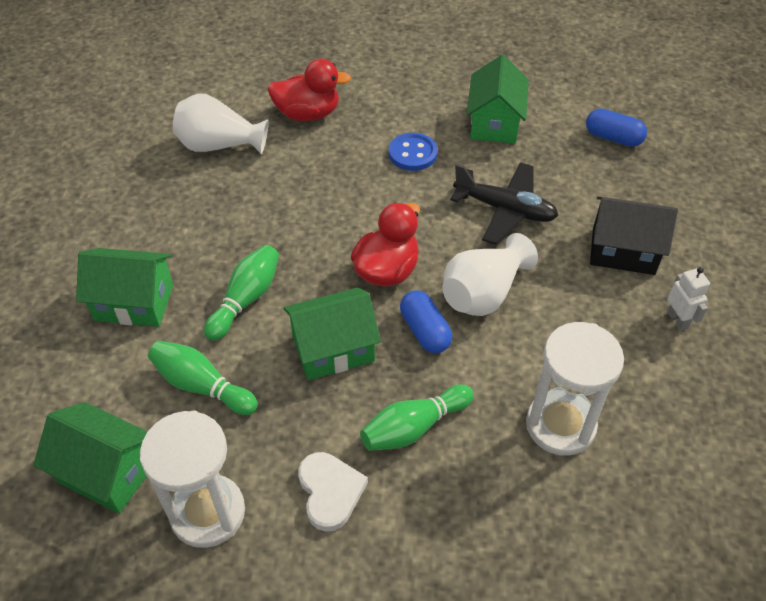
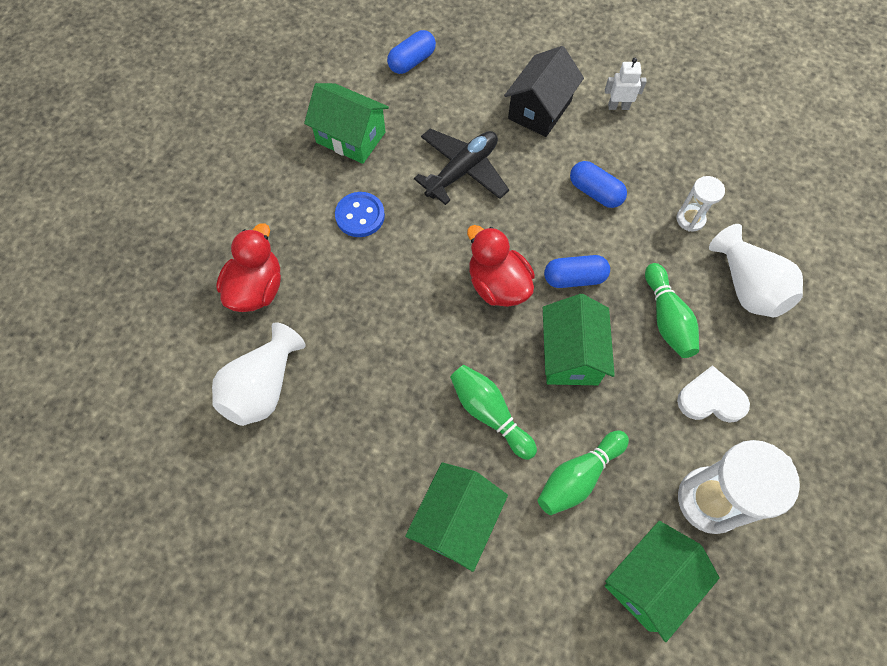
camera: 70 degrees left, 15 degrees up
white vase [443,233,538,316] -> white vase moved to [709,224,803,318]
white hourglass [526,322,624,456] -> white hourglass [677,176,725,232], size x0.53
none -> blue capsule [570,161,627,208]

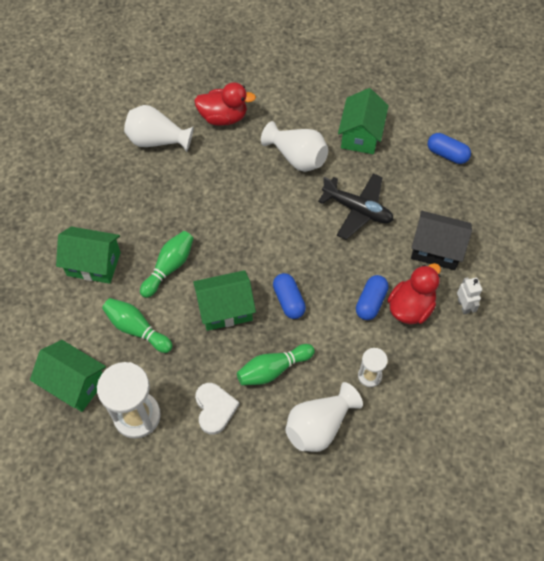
camera: 75 degrees right, 5 degrees down
blue button [335,192,385,237] -> white vase [261,121,328,172]
red duck [467,225,535,307] -> red duck moved to [387,263,441,324]

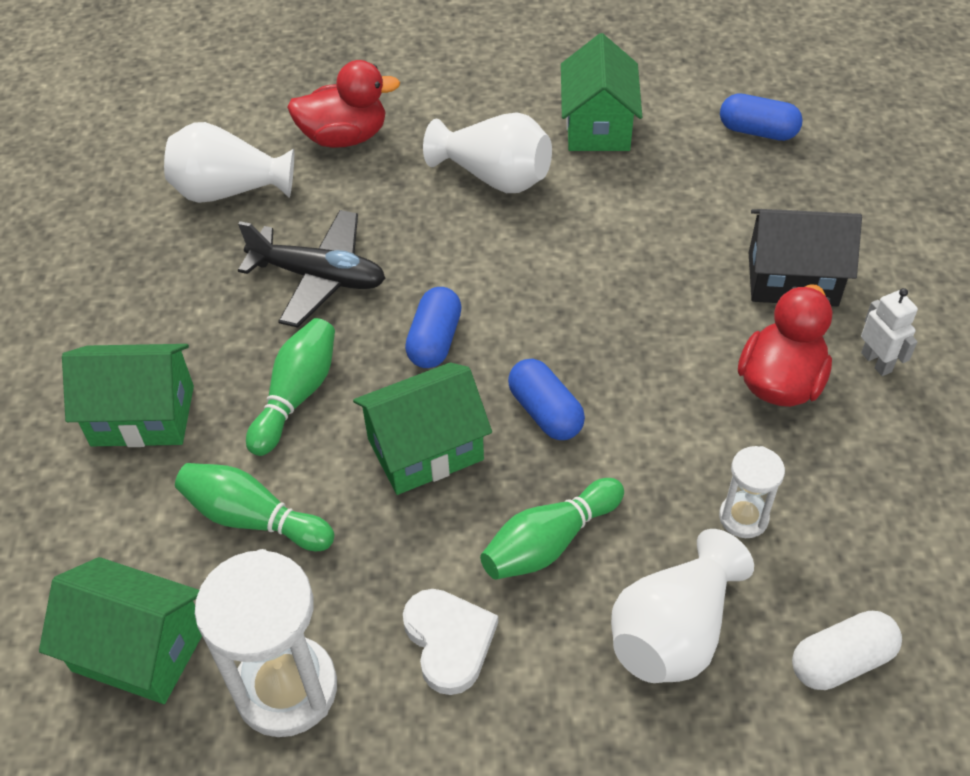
camera: 10 degrees left, 10 degrees down
black plane [318,173,394,240] -> black plane moved to [238,210,386,328]
blue capsule [356,275,389,320] -> blue capsule moved to [405,287,462,368]
none -> white capsule [792,611,902,690]

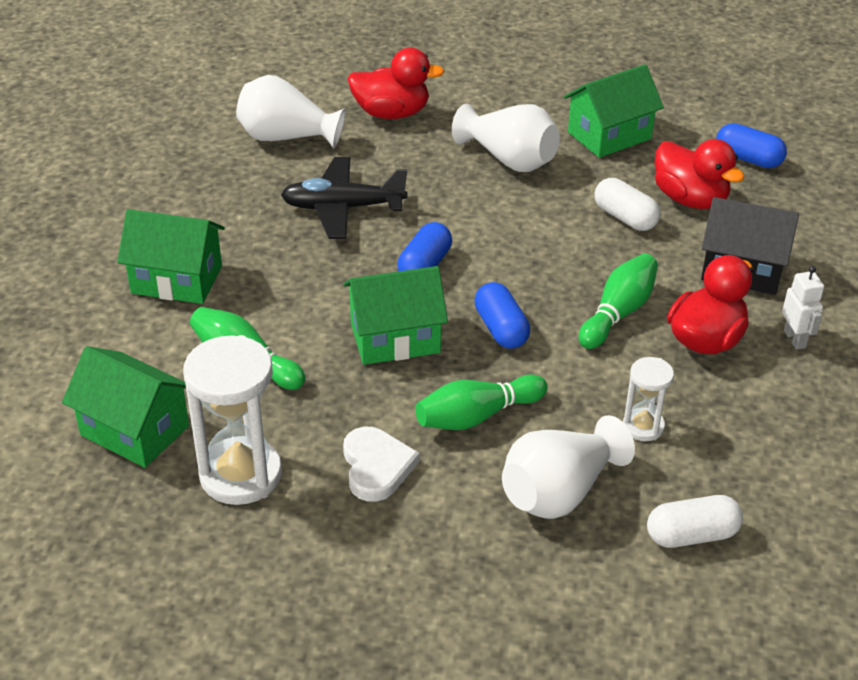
camera: 10 degrees right, 10 degrees down
black plane [238,210,386,328] -> black plane turned 150 degrees clockwise [281,157,407,239]
green bowling pin [246,318,335,456] -> green bowling pin moved to [579,253,658,349]
green house [561,33,642,151] -> green house turned 45 degrees clockwise [564,64,664,158]
none -> white capsule [595,178,661,231]
none -> red duck [655,139,745,209]

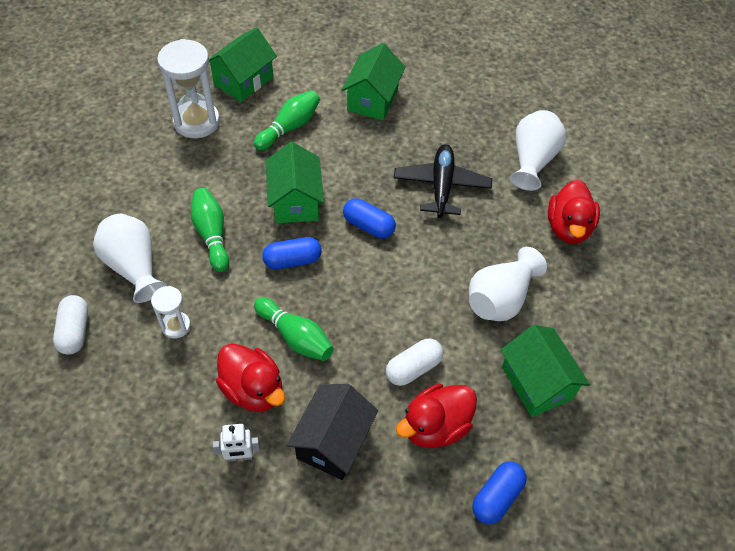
camera: 95 degrees right, 15 degrees up
white heart [343,427,420,502] -> none

